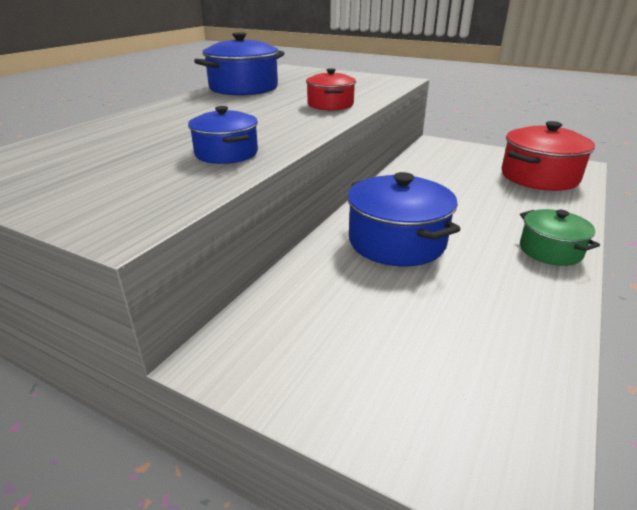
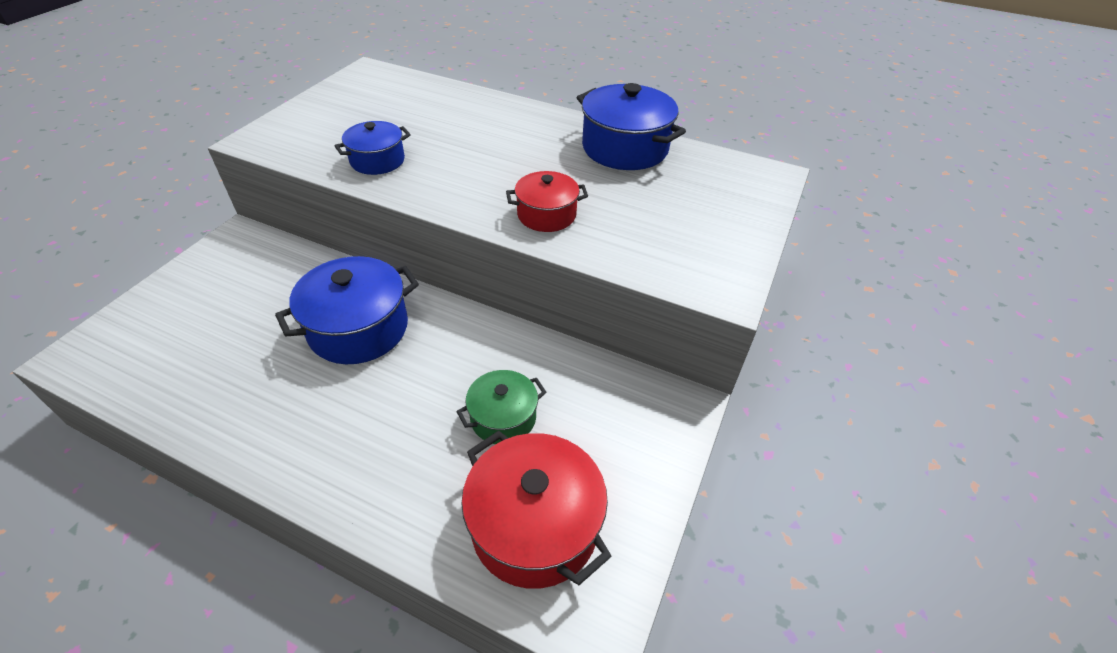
camera: 85 degrees right, 15 degrees up
green pot [520,209,600,266] -> green pot moved to [456,370,546,444]

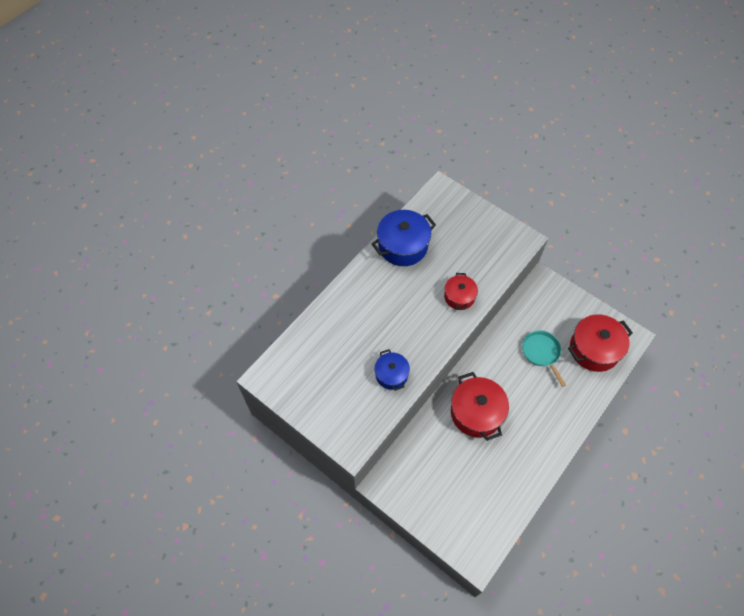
camera: 75 degrees left, 15 degrees up
blue pot [275,256,419,364] -> red pot [451,372,509,441]
green pot [456,370,546,444] -> turquoise pan [522,330,566,387]

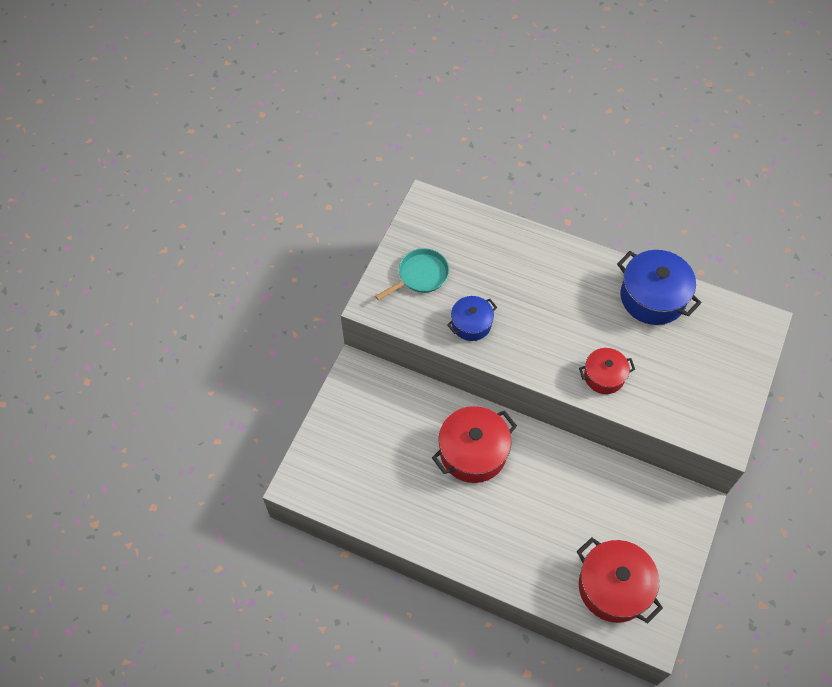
camera: 75 degrees right, 0 degrees up
turquoise pan [522,330,566,387] -> turquoise pan moved to [375,248,449,300]

